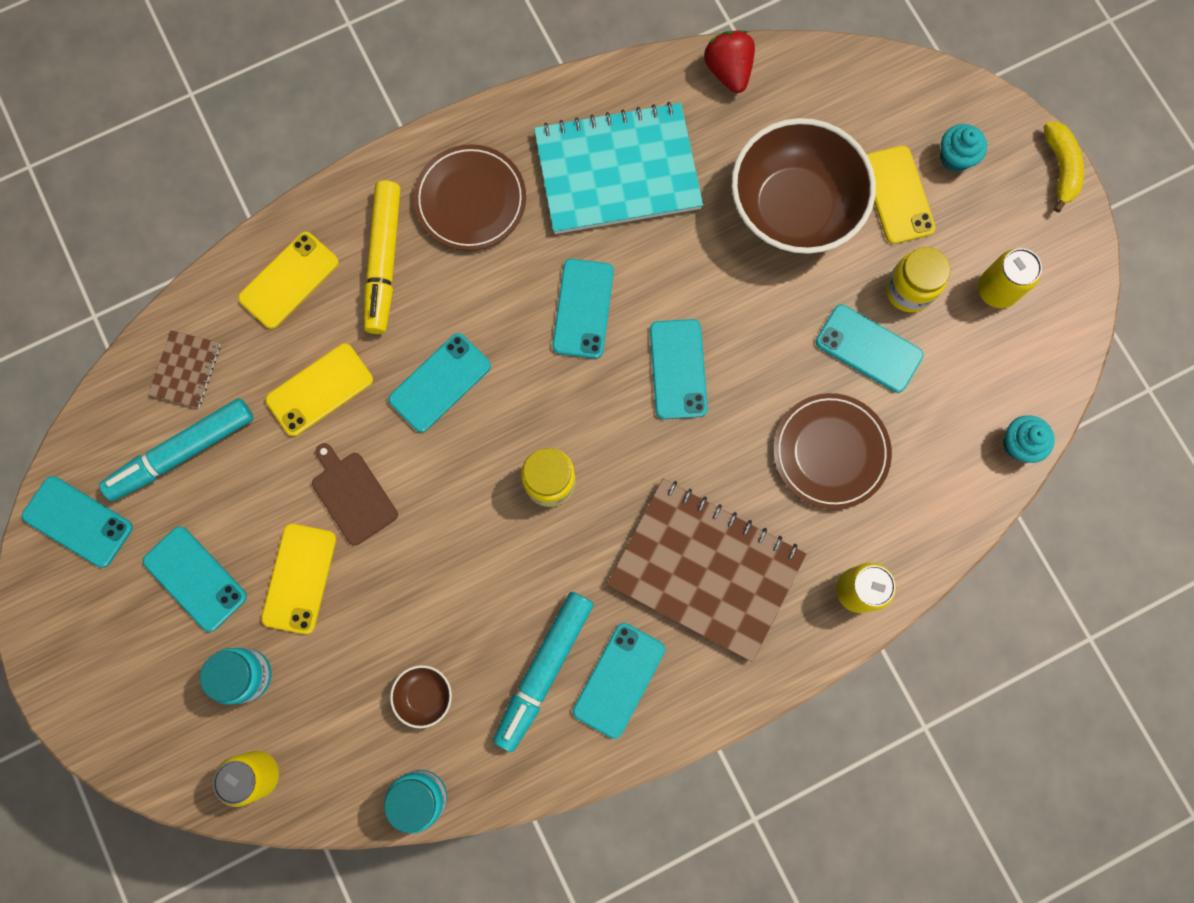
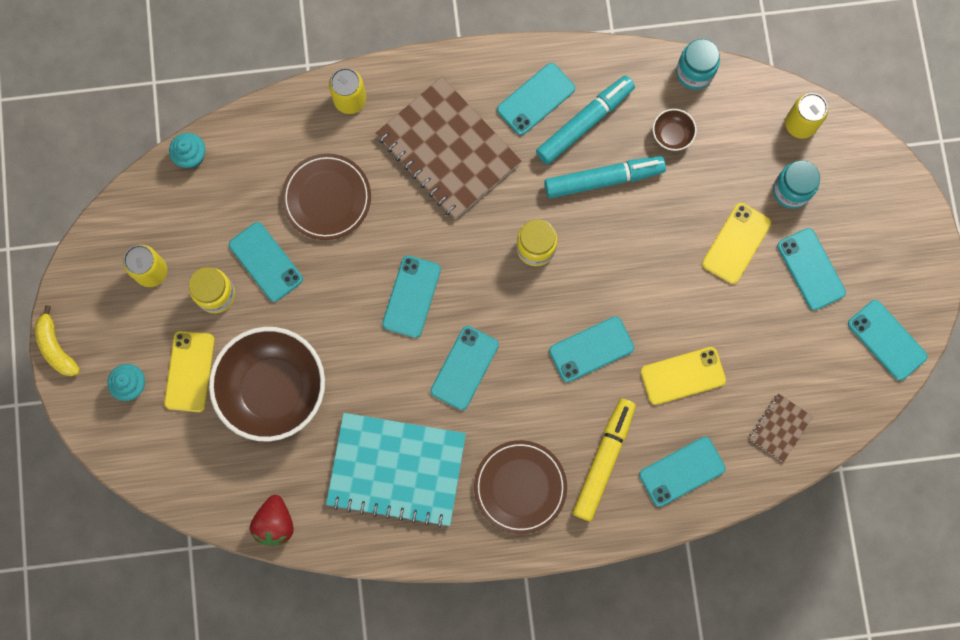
camera: 160 degrees left, 0 degrees up
turquoise marker [99,398,254,501] -> turquoise marker moved to [544,156,666,198]
yellow phone [238,232,339,329] -> turquoise phone [639,437,726,507]
brown cutting board [312,443,398,546] -> none
yellow banana [1043,122,1084,212] -> yellow banana turned 45 degrees counterclockwise [35,305,80,376]

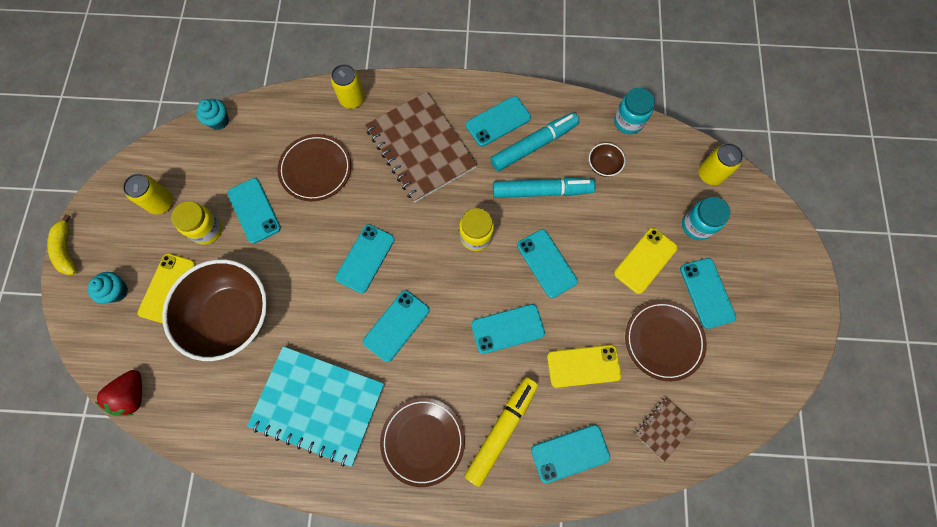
camera: 10 degrees right, 5 degrees down
red strawberry [250,495,294,546] -> red strawberry moved to [95,370,142,416]
turquoise phone [848,300,927,381] -> turquoise phone moved to [517,229,578,298]
none -> brown plate [625,301,707,381]

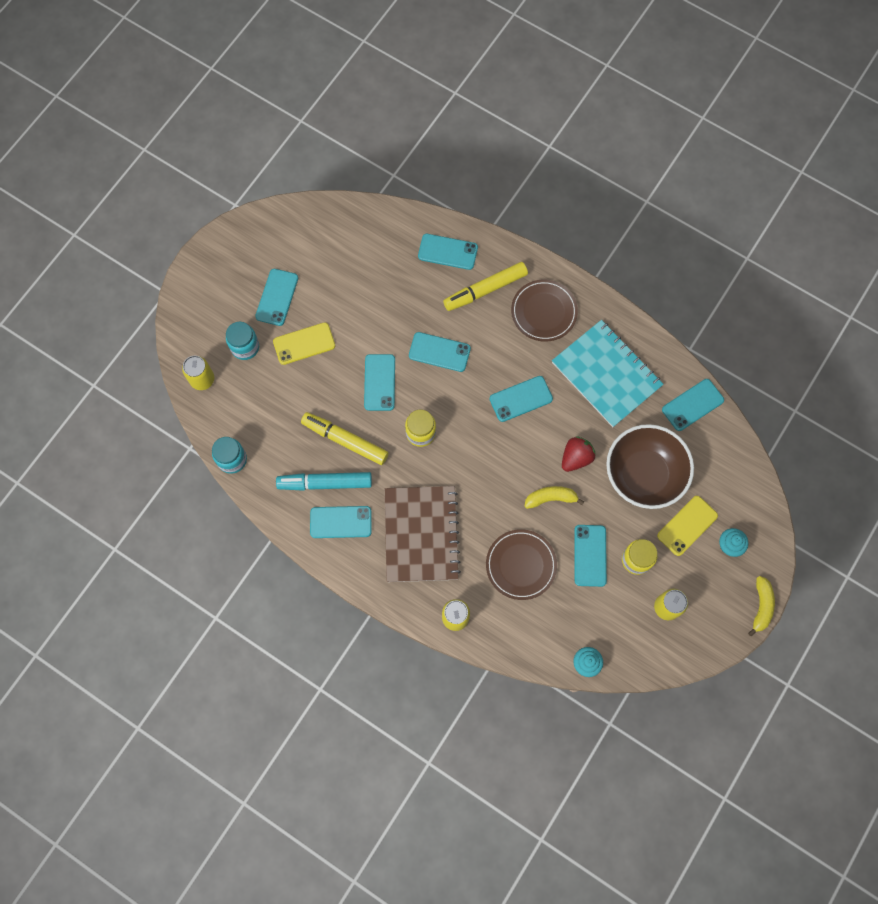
camera: 150 degrees left, 0 degrees up
red strawberry [95,370,142,416] -> red strawberry moved to [562,436,596,472]
turquoise phone [335,224,395,293] -> turquoise phone moved to [662,379,724,431]
turquoise marker [493,177,596,198] -> yellow marker [301,412,389,465]
yellow phone [547,345,621,388] -> none
brown bowl [589,143,625,177] -> none
brown plate [625,301,707,381] -> none
brown notebook [635,397,696,462] -> none
none -> yellow banana [524,486,584,509]

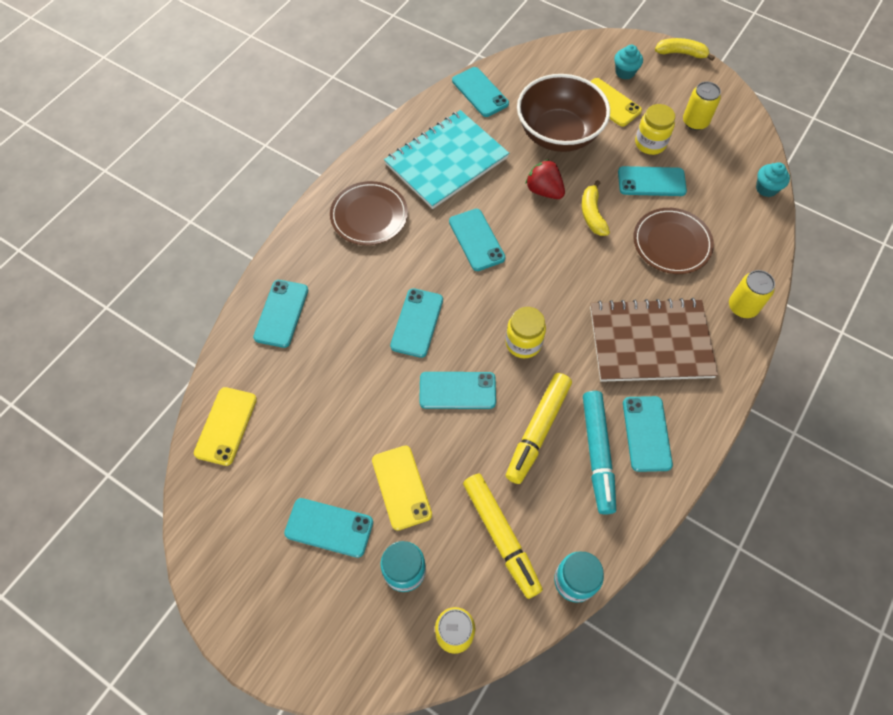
camera: 90 degrees left, 10 degrees down
yellow marker [443,262,528,311] -> yellow marker moved to [463,474,543,599]
none -> yellow phone [194,387,257,466]

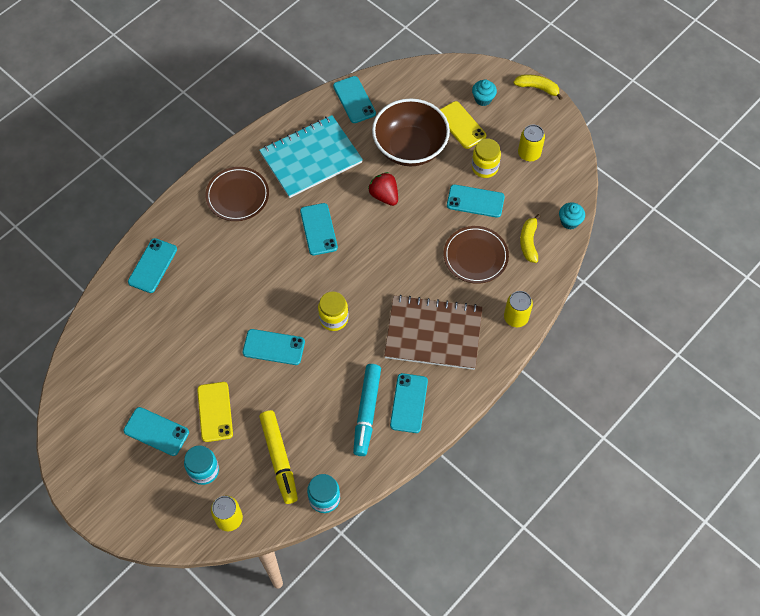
camera: 10 degrees right, 0 degrees up
yellow phone [194,387,257,466] -> none
turquoise phone [390,288,443,358] -> none
yellow marker [506,373,572,484] -> none
yellow banana [582,180,610,236] -> yellow banana moved to [520,214,541,263]

